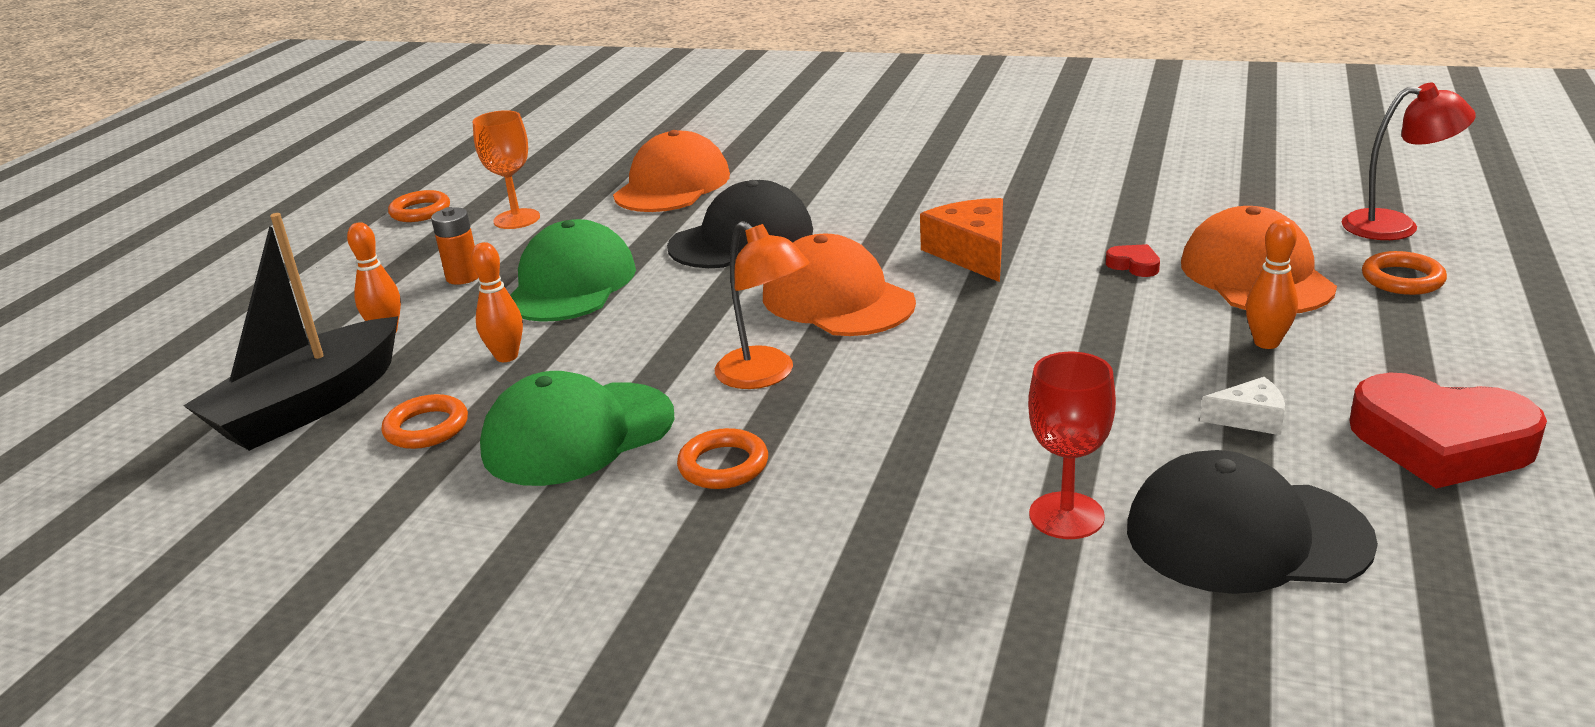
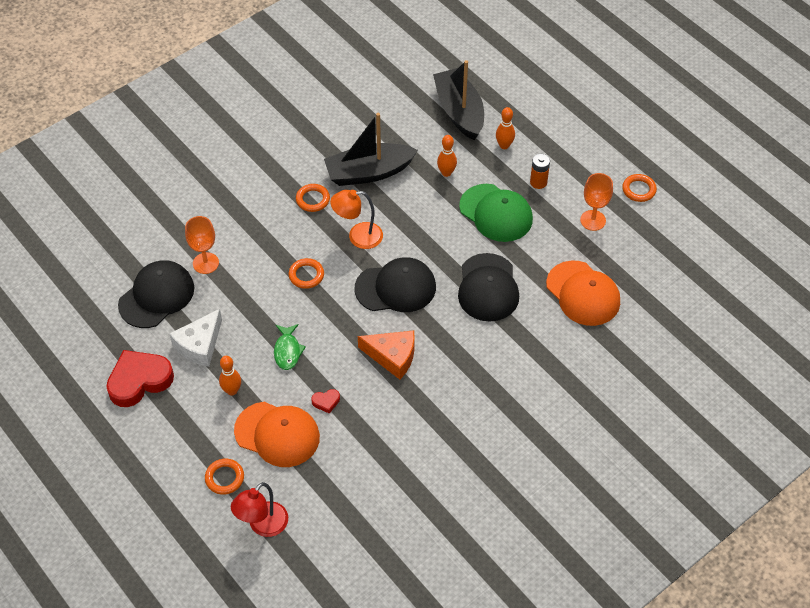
camera: 120 degrees right, 25 degrees up
orange ring [381,394,468,449] -> orange ring moved to [289,258,324,289]
green cap [480,371,674,486] -> black boat [324,113,418,186]
orange cap [763,234,916,336] -> black cap [355,257,436,312]
red goblet [1028,352,1116,539] -> orange goblet [185,216,219,274]
white cheese [1200,377,1285,435] -> white cheese [169,309,222,367], size x1.80
none -> green fish [274,324,306,370]

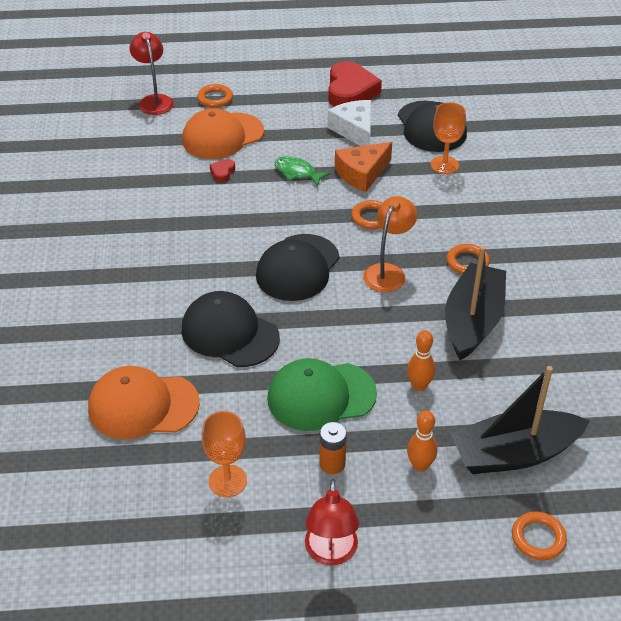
camera: 125 degrees right, 10 degrees down
orange bowling pin [219,356,241,396] -> none
orange cheese [358,330,415,379] -> orange cheese moved to [335,142,392,192]
black boat [433,60,484,140] -> black boat turned 150 degrees clockwise [450,366,590,474]
orange ring [622,174,657,202] -> orange ring moved to [512,512,567,560]
none -> red lamp [305,479,359,565]

